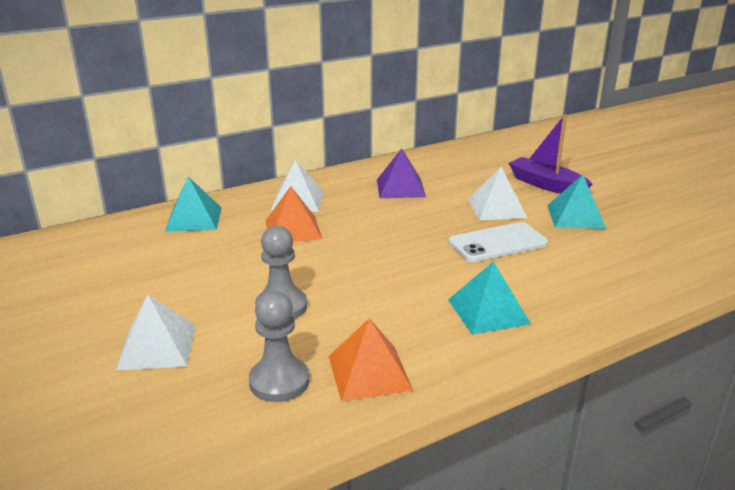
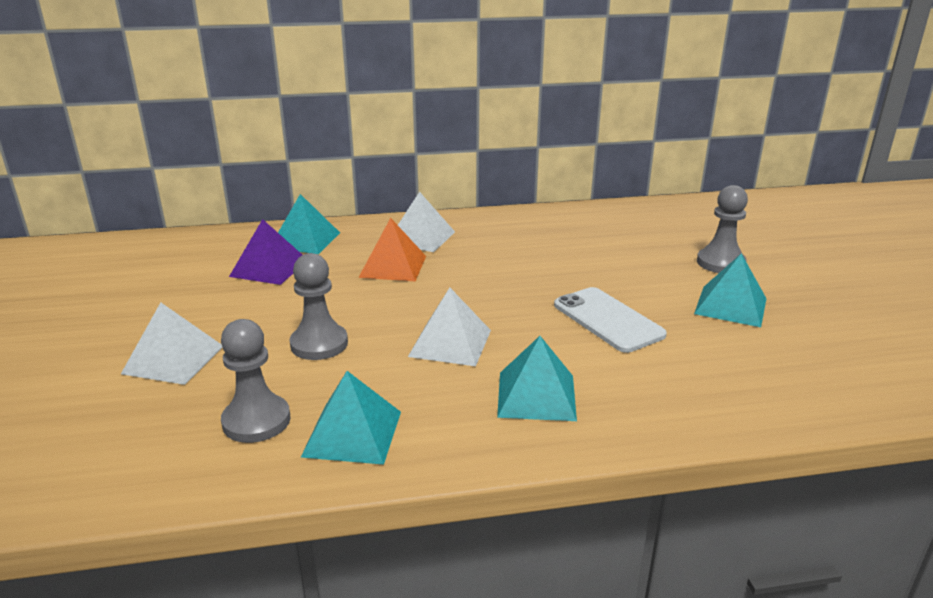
camera: 20 degrees right, 0 degrees up
orange pyramid [328,318,413,402] -> turquoise pyramid [301,371,401,465]
purple pyramid [377,149,426,198] -> purple pyramid moved to [229,219,302,285]
white phone [449,222,548,262] -> white phone turned 60 degrees clockwise [554,287,667,353]
white pyramid [468,167,527,220] -> white pyramid moved to [408,288,491,366]
purple boat [509,114,593,194] -> grey pawn [697,185,748,273]

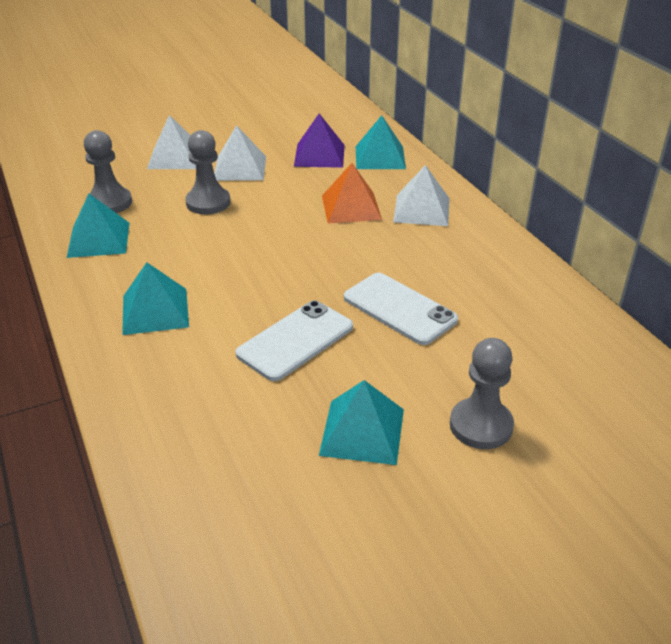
camera: 75 degrees right, 10 degrees up
white pyramid [408,288,491,366] -> white pyramid moved to [214,125,266,181]
none -> white phone [344,273,458,345]

